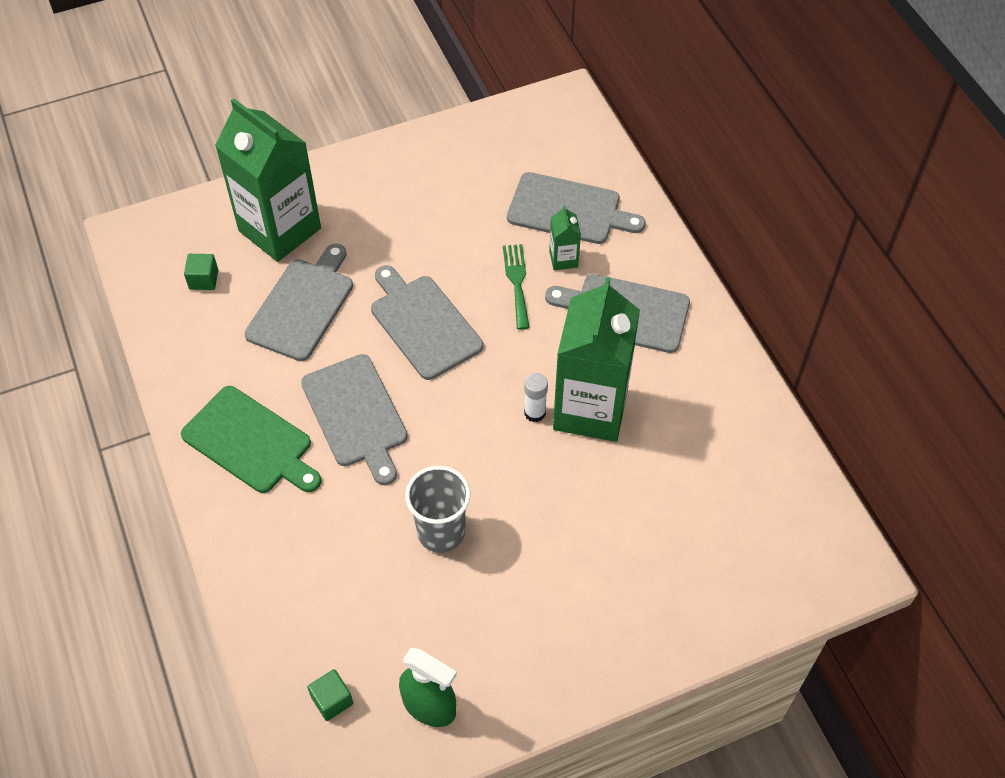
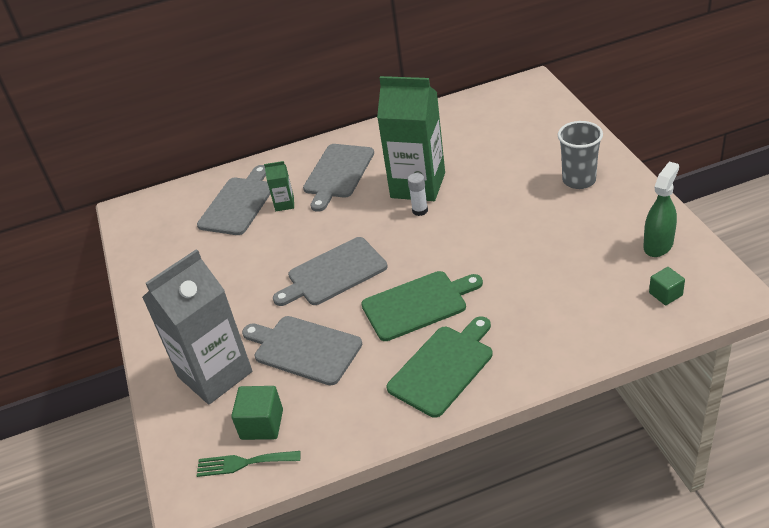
camera: 80 degrees left, 15 degrees down
green cube [184,254,218,290] -> green cube [231,386,283,440], size x1.52
green carton [215,98,321,262] -> grey carton [142,249,252,405]
grey cutting board [301,354,408,485] -> green cutting board [361,271,483,341]
grey cup [405,466,471,553] -> grey cup moved to [558,121,603,189]
green fork [503,244,530,329] -> green fork moved to [197,451,301,477]

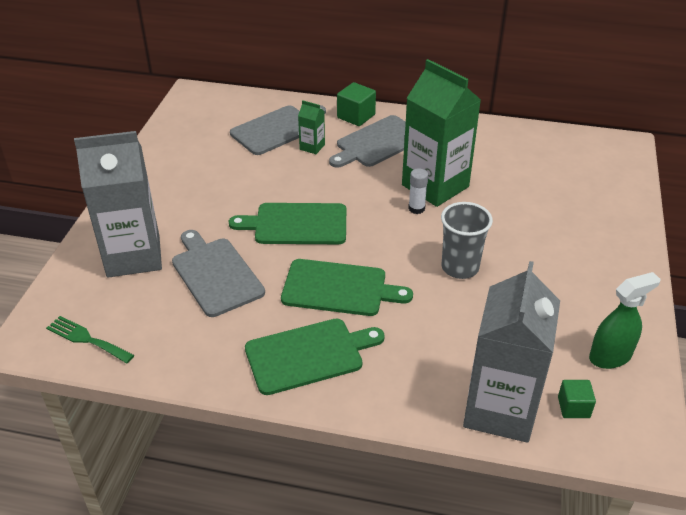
camera: 25 degrees right, 0 degrees up
green cube [231,386,283,440] -> green cube moved to [337,82,376,126]
grey cutting board [273,237,387,306] -> green cutting board [229,203,346,244]
grey cup [558,121,603,189] -> grey cup moved to [441,202,493,279]
none -> grey carton [463,261,560,443]

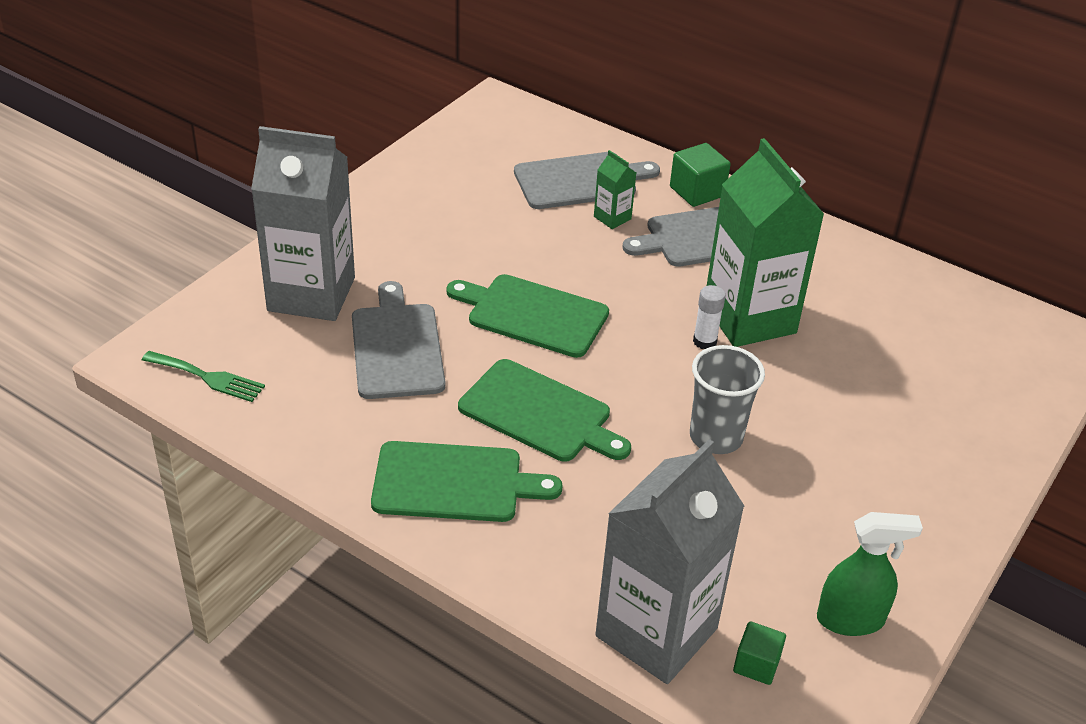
camera: 20 degrees right, 0 degrees up
green fork [46,316,134,364] -> green fork turned 150 degrees clockwise [142,351,265,402]

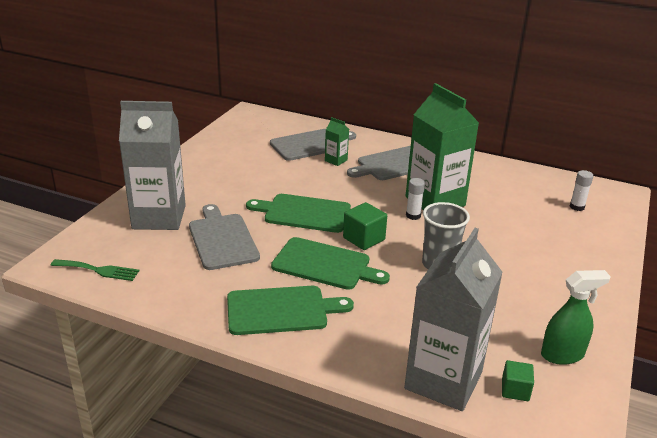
camera: 10 degrees left, 10 degrees down
green cube [670,143,731,207] -> green cube moved to [343,202,387,250]
none -> white glue stick [570,170,593,211]

